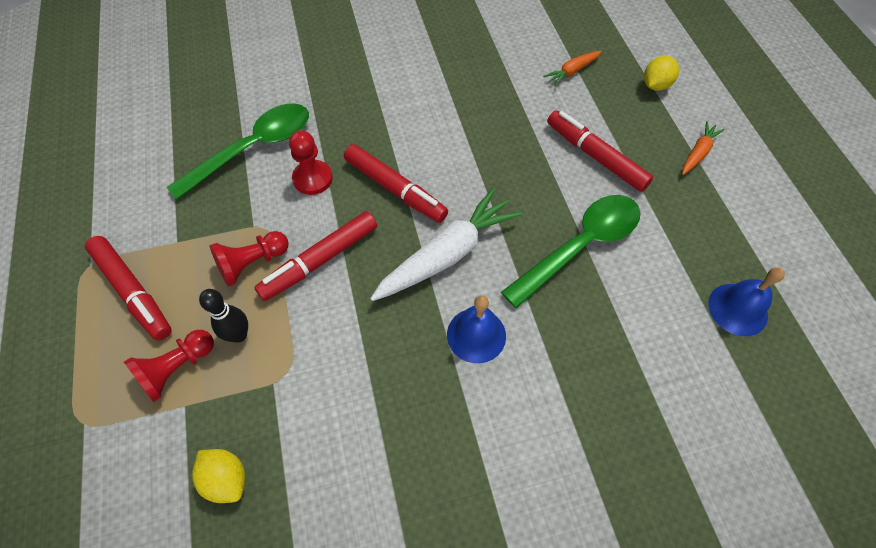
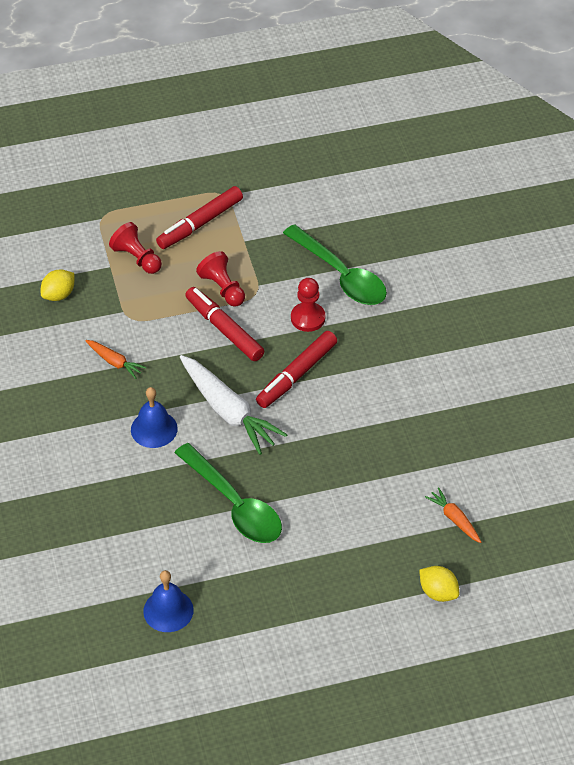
camera: 90 degrees right, 10 degrees down
black bowling pin [199,289,248,343] -> none
red marker [547,110,653,192] -> none
orange carrot [682,121,725,175] -> orange carrot moved to [85,340,146,379]

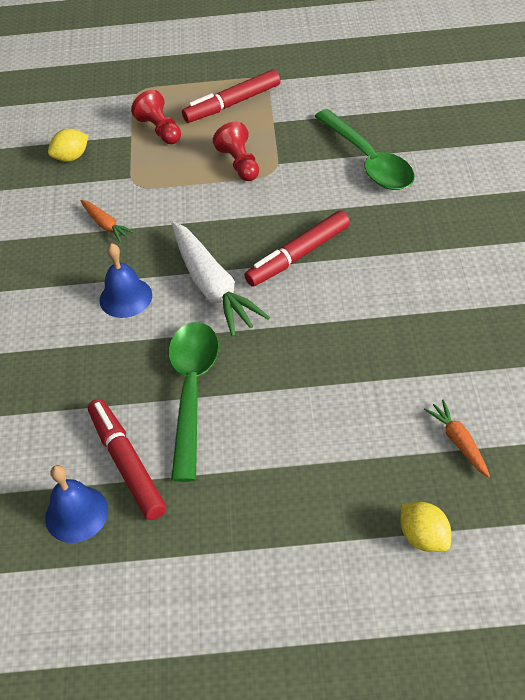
camera: 15 degrees right, 0 degrees up
green spoon [174,443,282,543] -> green spoon turned 150 degrees counterclockwise [168,322,219,482]
red marker [185,287,264,361] -> red marker moved to [88,399,167,520]
red pawn [291,278,325,332] -> none

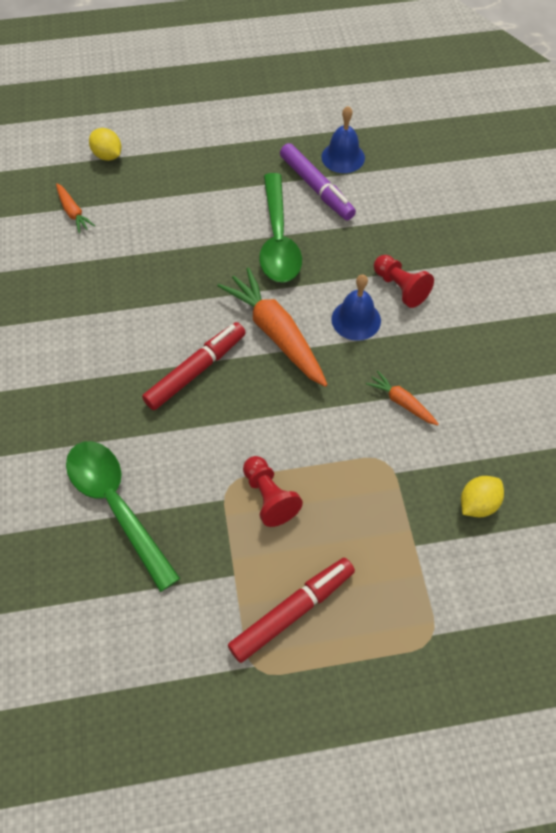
camera: 170 degrees right, 10 degrees up
red marker [88,399,167,520] -> purple marker [280,143,356,220]
red pawn [131,90,181,144] -> red pawn moved to [374,255,434,308]
white carrot [172,222,270,337] -> orange carrot [217,267,328,387]

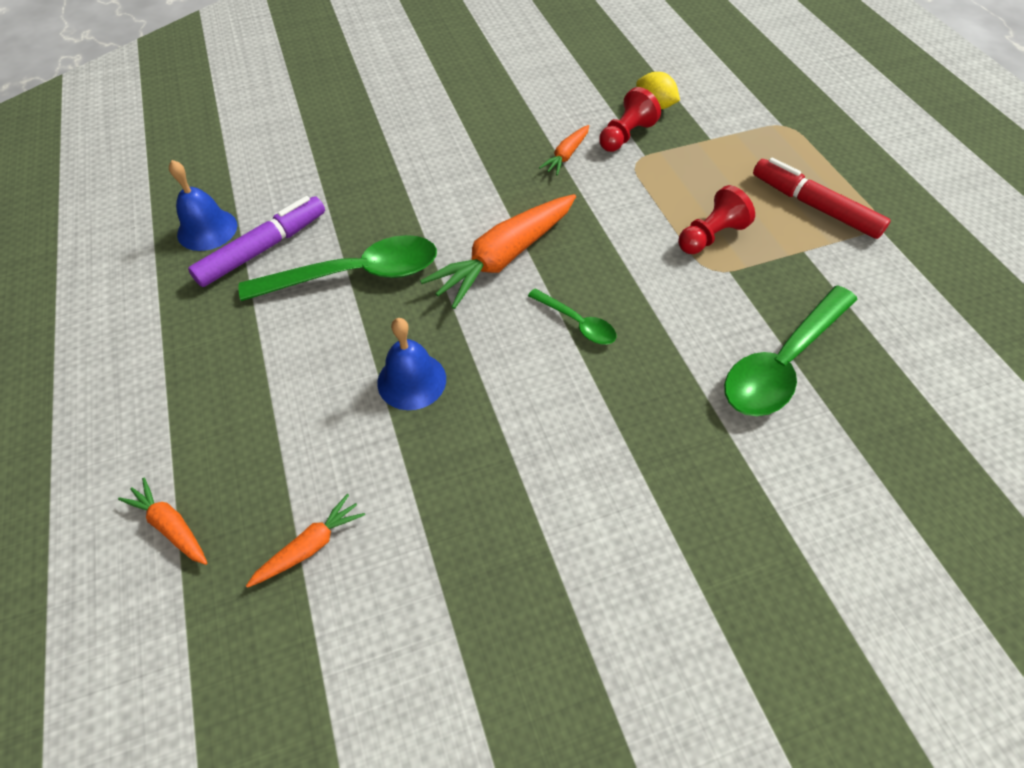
camera: 100 degrees left, 5 degrees down
yellow lemon [89,128,121,161] -> orange carrot [118,478,207,565]
red marker [142,322,246,410] -> green spoon [528,289,616,345]
blue bell [331,274,381,341] -> blue bell moved to [377,318,446,410]
red pawn [374,255,434,308] -> red pawn moved to [599,87,661,152]

